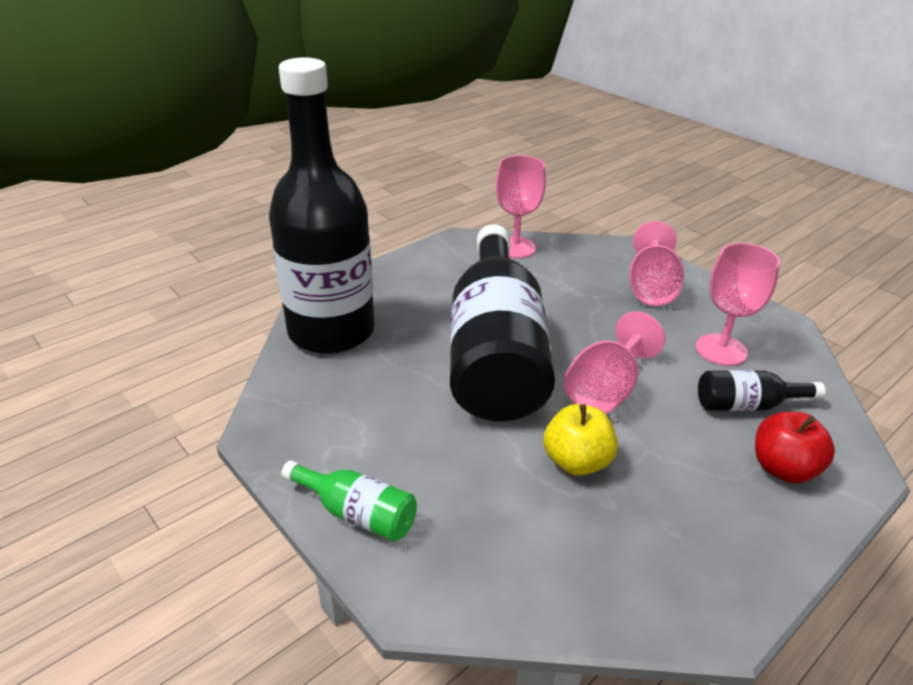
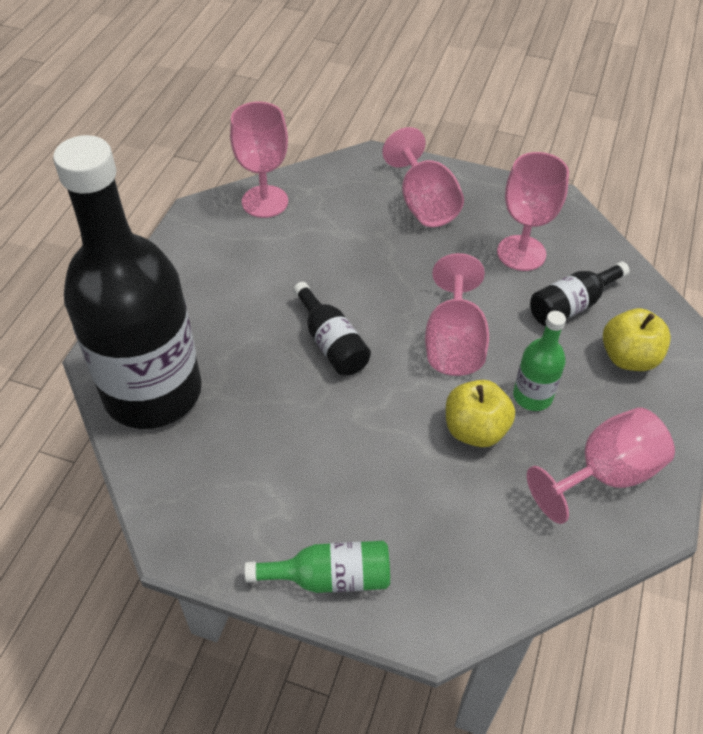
camera: 30 degrees left, 15 degrees up
black bottle [450,224,555,422] -> black bottle [293,282,371,376], size x0.41
red apple [755,412,835,483] -> yellow apple [603,308,671,371]
none -> green bottle [513,311,566,411]
none -> pink goblet [527,407,675,524]

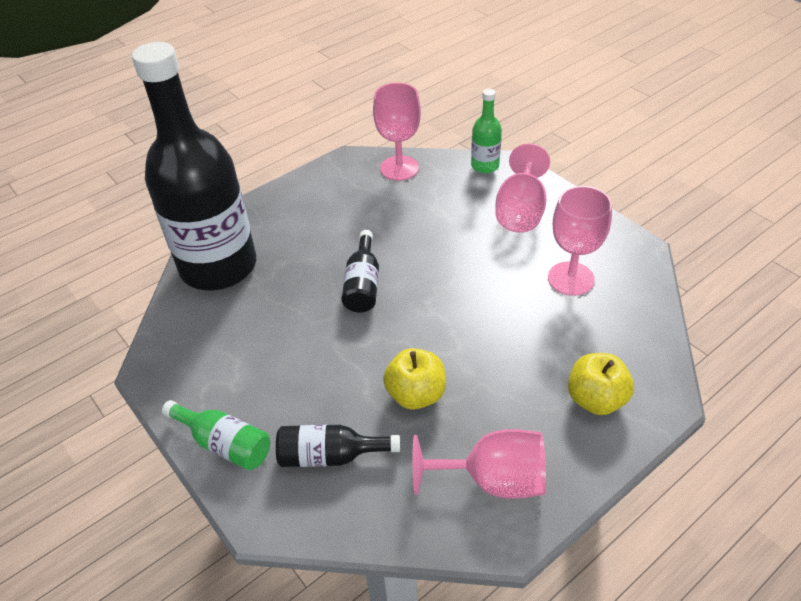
camera: 35 degrees right, 5 degrees down
pink goblet [425,253,489,376] -> none
green bottle [513,311,566,411] -> green bottle moved to [471,89,502,173]
black bottle [530,262,630,326] -> black bottle moved to [276,425,400,467]

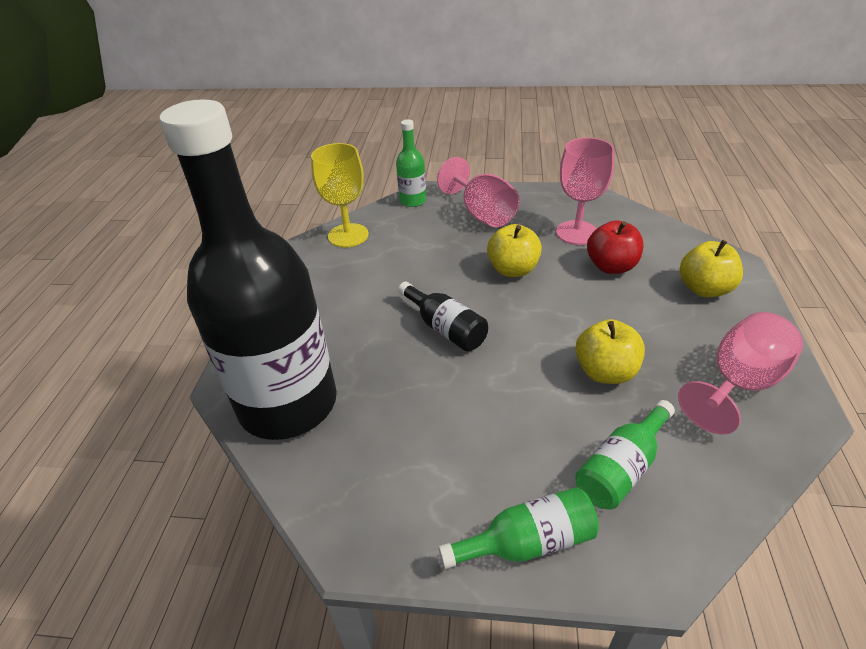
camera: 45 degrees left, 5 degrees down
black bottle [276,425,400,467] -> green bottle [575,400,675,510]
pink goblet [373,83,421,181] -> yellow goblet [311,143,369,248]
none -> yellow apple [487,224,542,277]
none -> red apple [587,220,644,274]

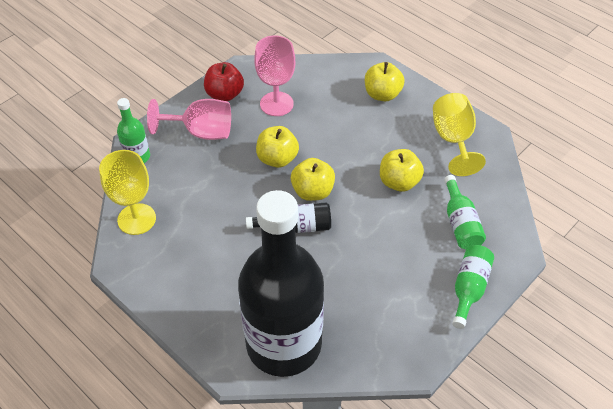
camera: 55 degrees left, 10 degrees up
red apple [587,220,644,274] -> red apple moved to [204,62,244,101]
pink goblet [678,312,803,435] -> yellow goblet [433,93,486,176]
none -> yellow apple [291,158,335,201]

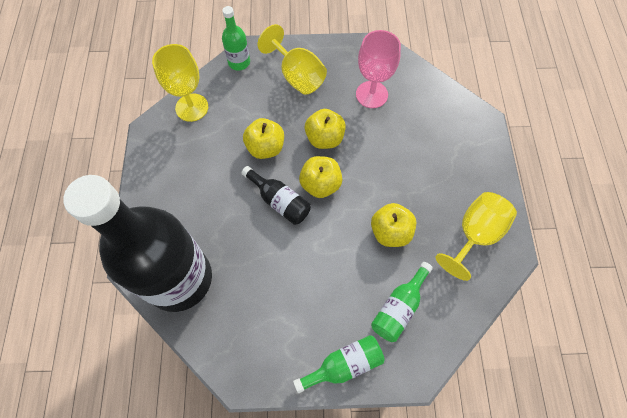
camera: 45 degrees right, 15 degrees up
pink goblet [147,99,231,140] -> yellow goblet [258,24,327,95]
red apple [204,62,244,101] -> none
yellow apple [365,62,405,101] -> yellow apple moved to [243,118,284,159]

